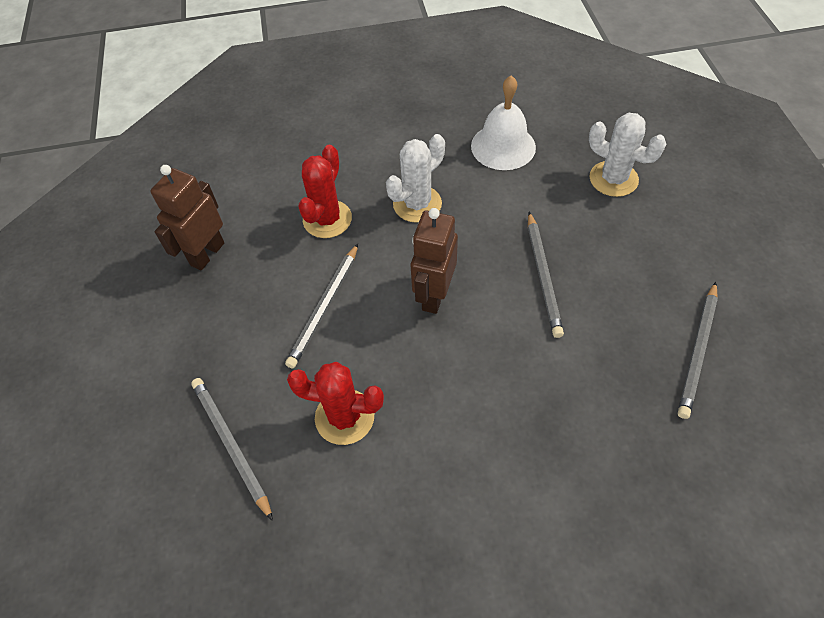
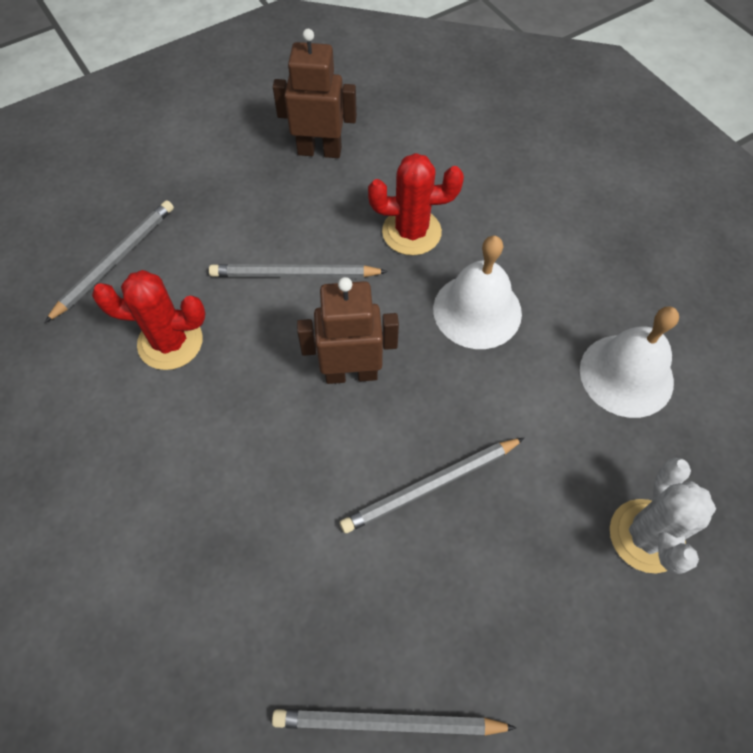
camera: 65 degrees right, 5 degrees up
red cactus [287,362,384,445] -> red cactus turned 75 degrees counterclockwise [92,270,205,370]
white cactus [386,134,445,223] -> white bell [433,236,522,349]

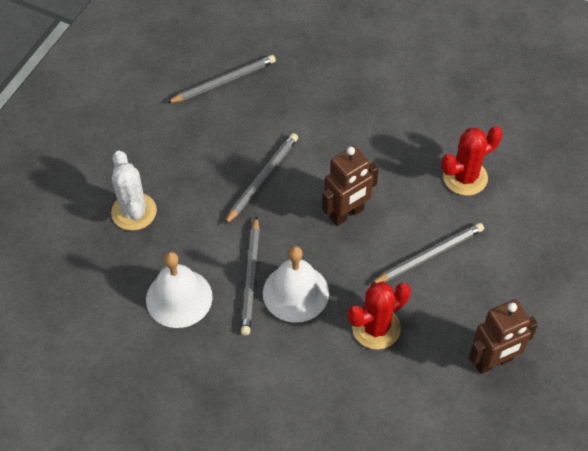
camera: 150 degrees right, 5 degrees down
grey pencil [44,200,174,323] -> grey pencil moved to [241,216,260,336]

